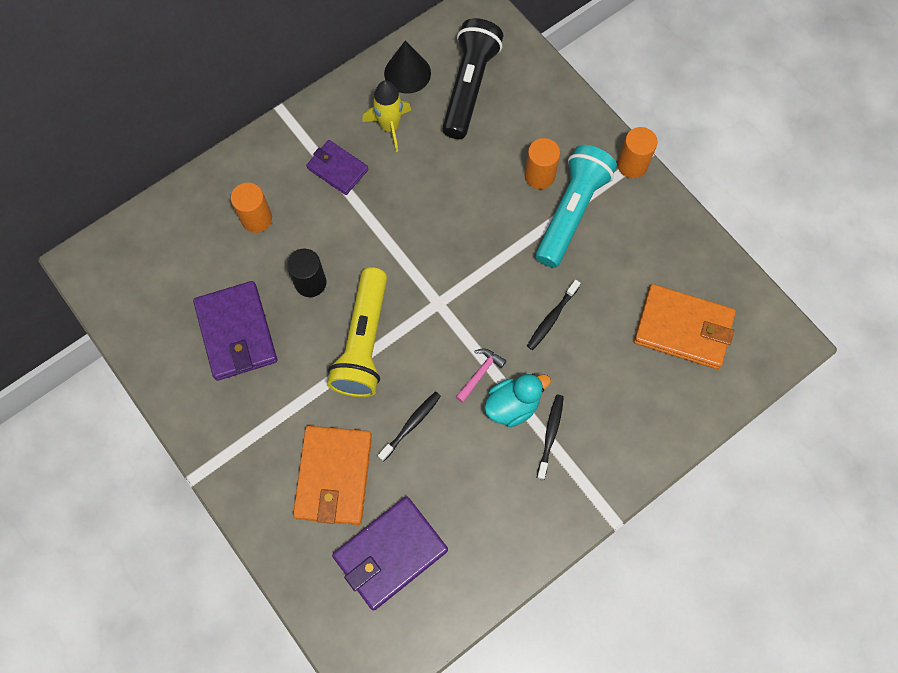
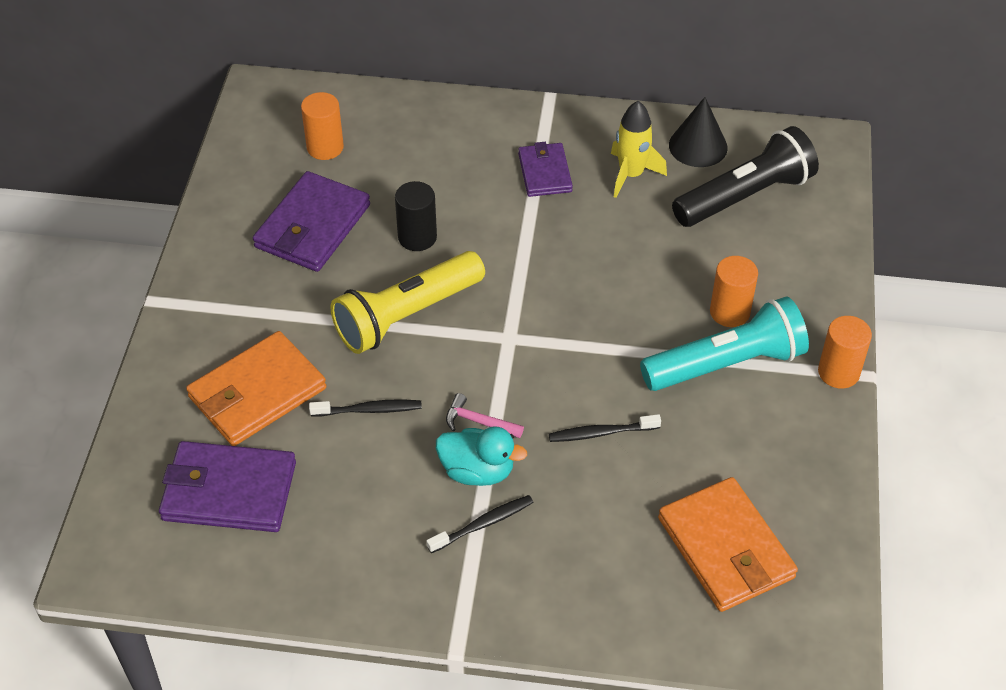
camera: 45 degrees right, 20 degrees down
orange cylinder [231,183,272,233] -> orange cylinder moved to [301,92,344,160]
pink hammer [456,348,506,403] -> pink hammer turned 150 degrees counterclockwise [446,393,524,438]

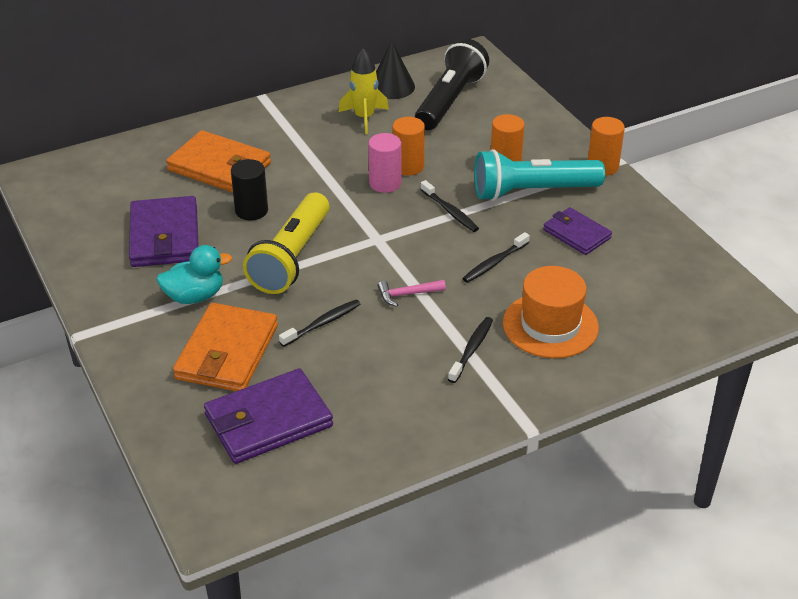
camera: 35 degrees left, 10 degrees down
orange cylinder [301,92,344,160] -> orange cylinder moved to [392,117,425,176]
turquoise duck [436,426,527,486] -> turquoise duck moved to [157,245,232,304]
purple wallet [518,142,573,197] -> purple wallet moved to [543,207,612,255]
turquoise flashlight [640,296,809,391] -> turquoise flashlight turned 135 degrees counterclockwise [474,149,605,201]
orange wallet [658,477,798,612] -> orange wallet moved to [166,130,271,192]
none -> pink cylinder [368,133,401,193]
none -> black toothbrush [420,180,479,232]
none -> orange hat [503,266,599,358]

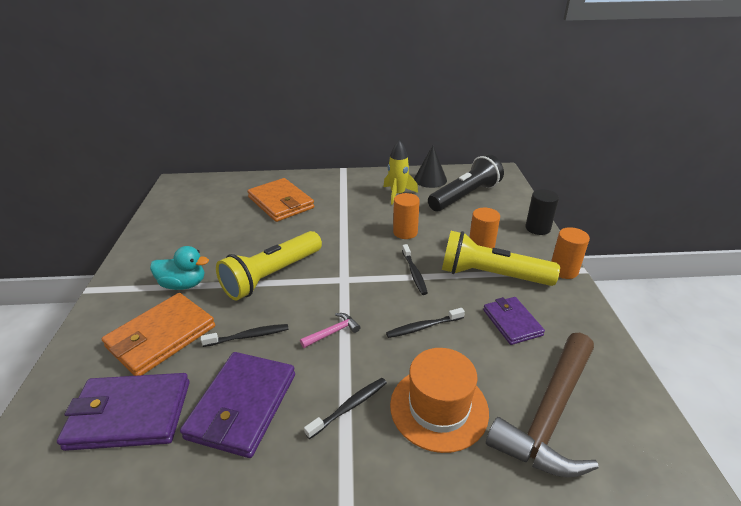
camera: 25 degrees right, 5 degrees down
purple wallet [129,196,199,267] -> purple wallet moved to [180,352,295,458]
black cylinder [231,159,268,221] -> black cylinder moved to [525,189,559,235]
pink cylinder [368,133,401,193] -> none
pink hammer [377,280,446,307] -> pink hammer turned 135 degrees clockwise [300,313,360,348]
turquoise flashlight [474,149,605,201] -> yellow flashlight [442,231,560,286]
none -> brown hammer [486,333,598,477]

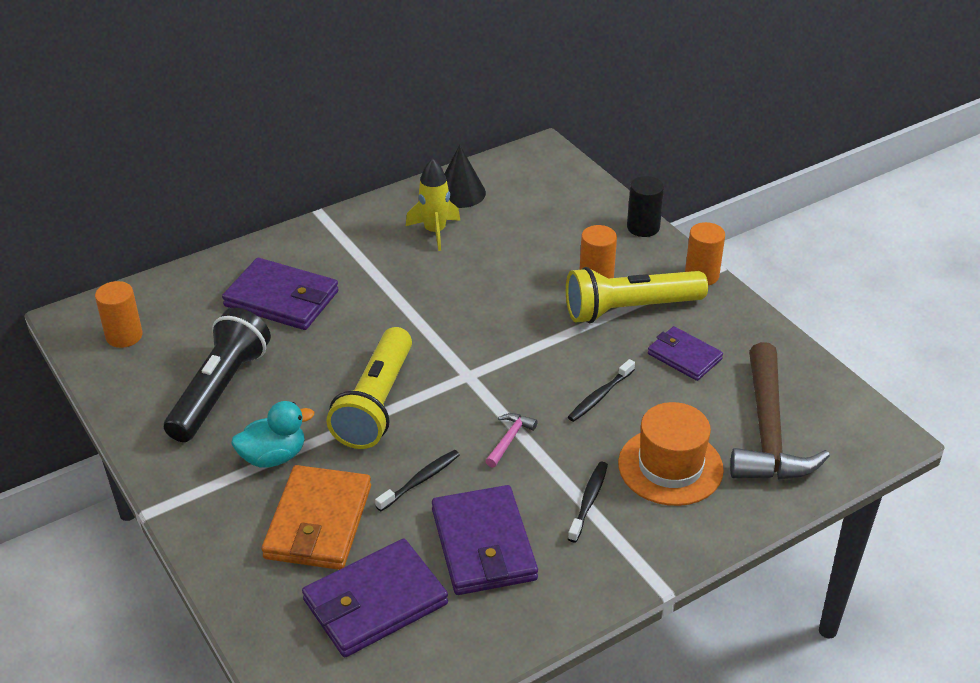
camera: 30 degrees left, 5 degrees up
orange wallet [247,178,314,222] -> purple wallet [222,258,339,330]
orange cylinder [393,193,420,239] -> orange cylinder moved to [95,281,143,348]
black toothbrush [402,244,428,295] -> none
black flashlight [428,154,504,211] -> black flashlight moved to [164,308,271,442]

